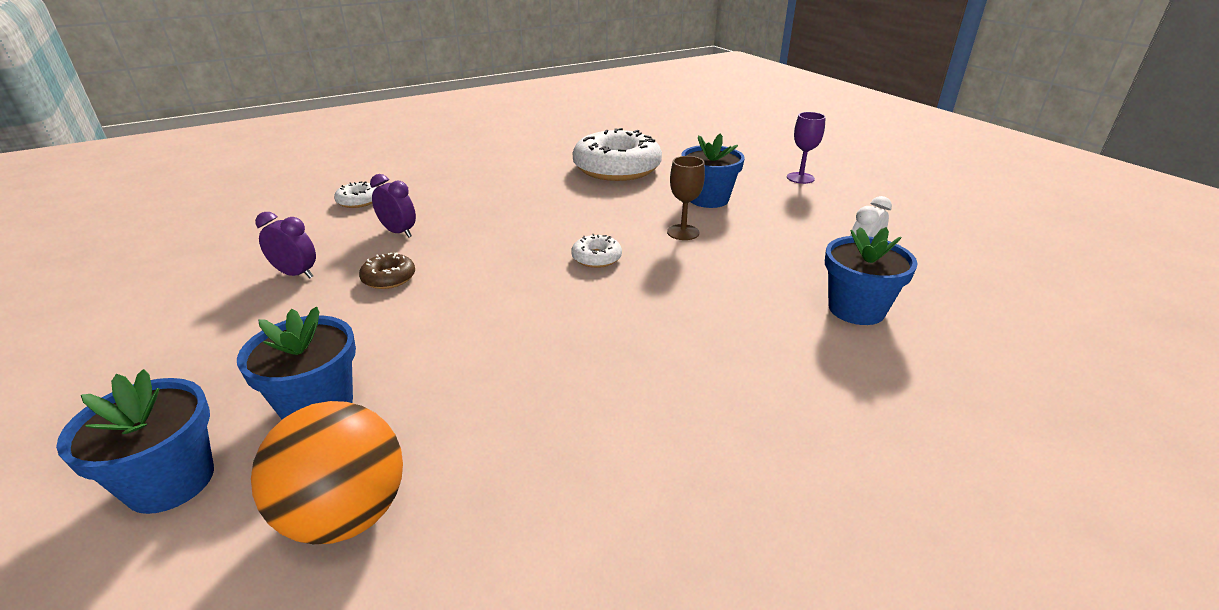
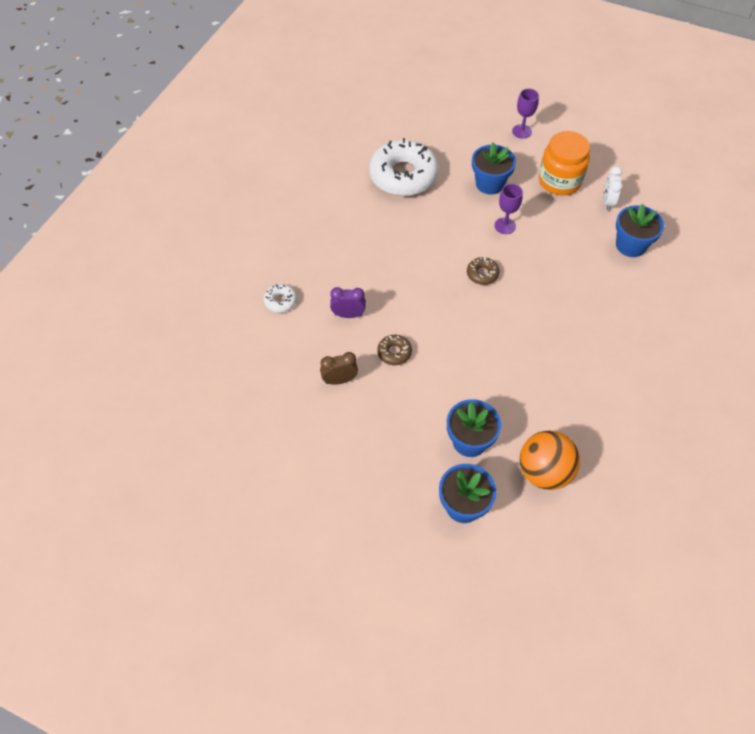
camera: 35 degrees left, 25 degrees up
purple clock [255,212,316,278] -> brown clock [320,352,358,385]
white donut [571,234,622,268] -> brown donut [467,257,499,285]
brown goblet [667,156,705,240] -> purple goblet [494,184,523,234]
none -> orange jar [539,131,590,195]

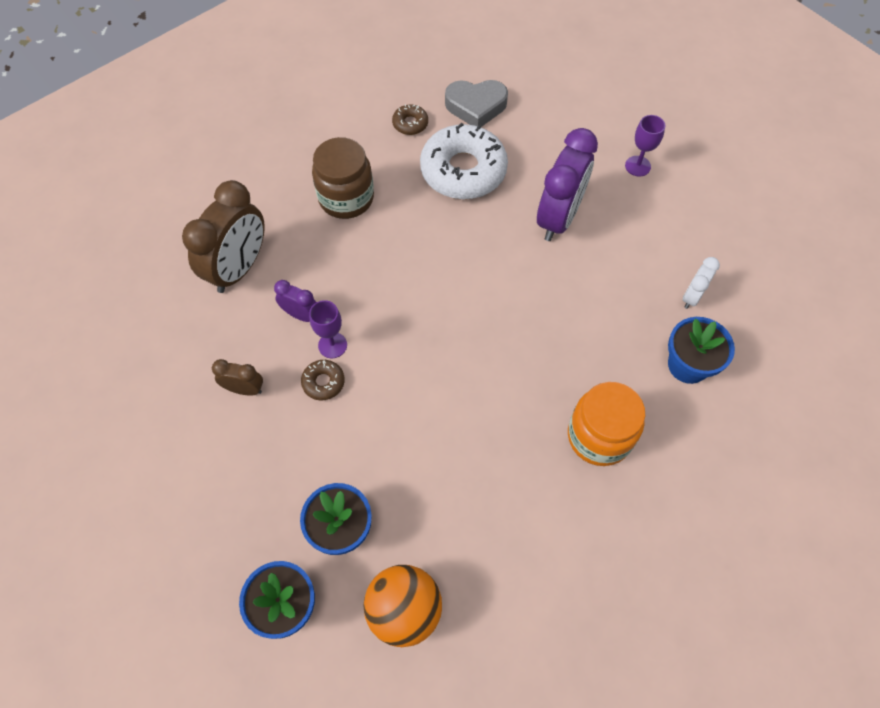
camera: 25 degrees right, 5 degrees up
white donut [263,284,297,313] -> brown clock [182,180,265,293]
brown donut [467,257,499,285] -> brown donut moved to [392,104,428,135]
blue flower pot [472,142,516,195] -> purple clock [537,128,598,241]
purple goblet [494,184,523,234] -> purple goblet moved to [309,300,347,358]
orange jar [539,131,590,195] -> orange jar moved to [568,382,645,466]
none -> brown jar [312,137,374,219]
none -> grey heart [445,80,508,127]

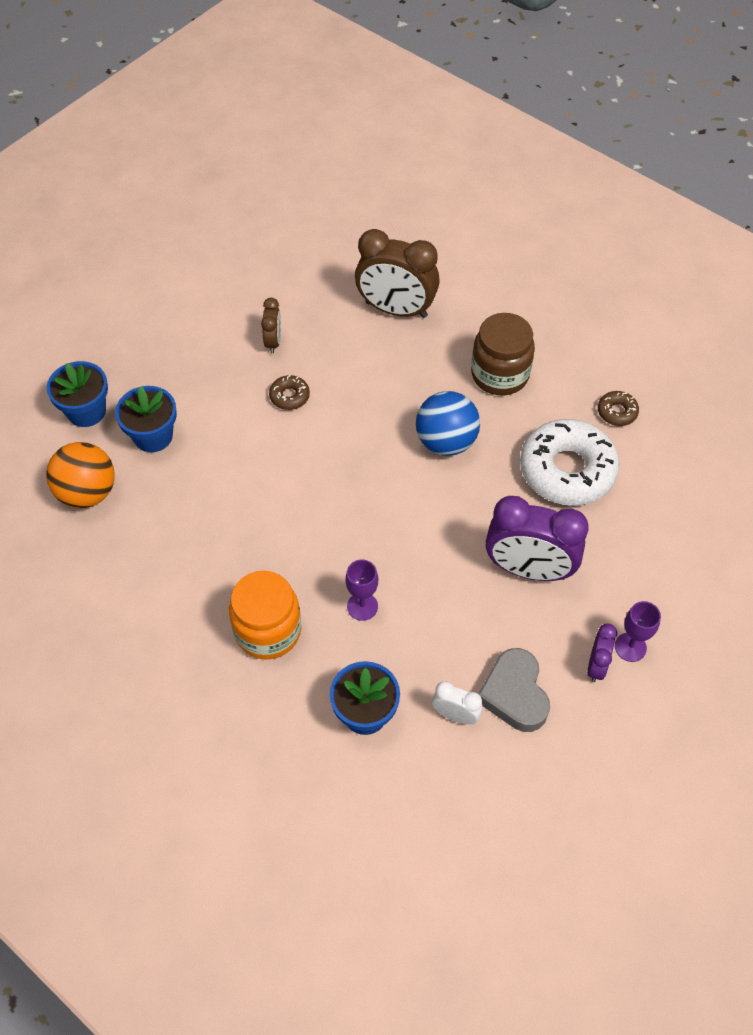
camera: 80 degrees right, 5 degrees down
purple clock [274,280,316,322] -> purple clock moved to [587,624,617,682]
purple goblet [309,300,347,358] -> purple goblet moved to [346,559,378,621]
grey heart [445,80,508,127] -> grey heart moved to [478,648,550,732]
none -> blue ball [416,391,480,456]

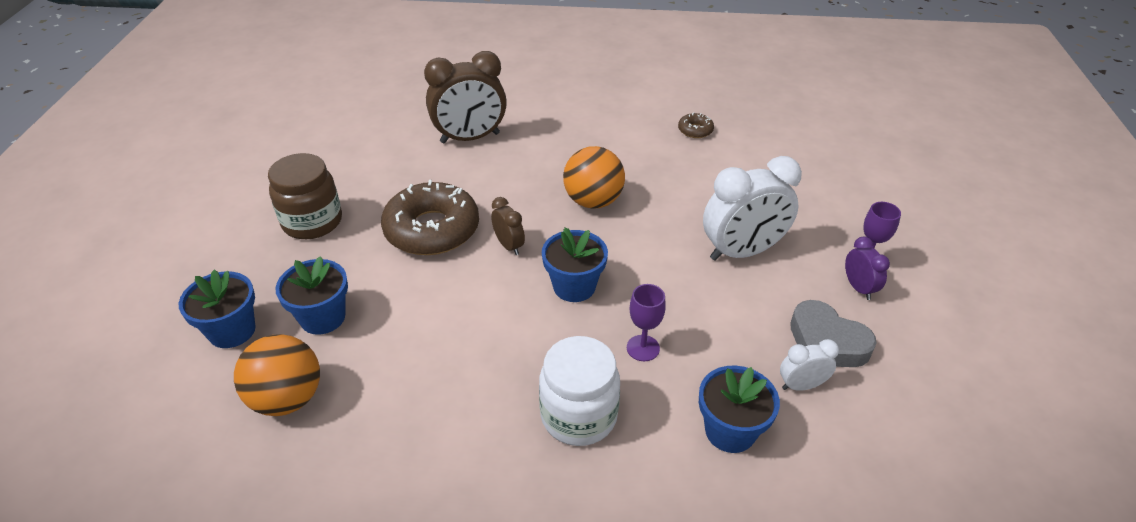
camera: 35 degrees left, 15 degrees down
orange jar [229,571,301,660] -> white jar [539,336,620,446]
brown clock [261,298,281,353] -> brown clock moved to [491,197,525,255]
brown donut [269,375,310,410] -> brown donut [381,180,479,255], size x2.32
blue ball [416,391,480,456] -> orange ball [563,146,625,209]
brown jar [471,313,535,395] -> brown jar moved to [268,153,342,239]
purple clock [486,496,589,581] -> white clock [703,156,802,261]
white donut [520,419,620,505] -> none
none -> blue flower pot [542,227,608,302]

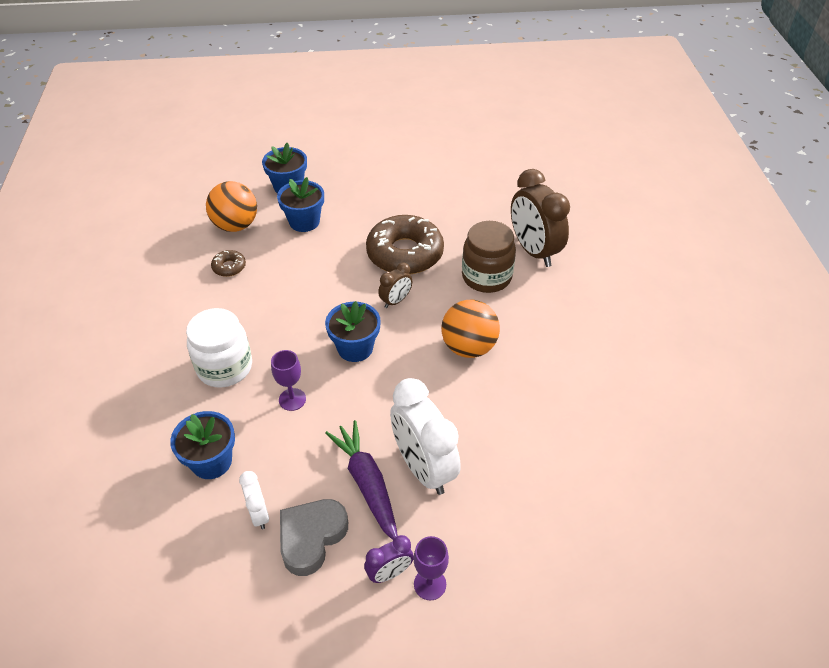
camera: 80 degrees right, 5 degrees up
brown jar [268,153,342,239] -> brown jar moved to [462,221,516,293]
brown donut [678,113,714,138] -> brown donut moved to [211,250,246,277]
none -> purple carrot [325,420,398,540]

